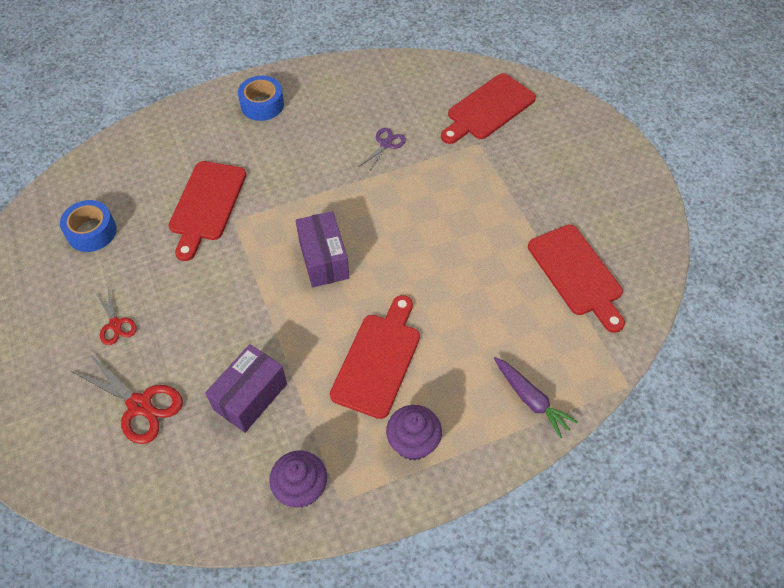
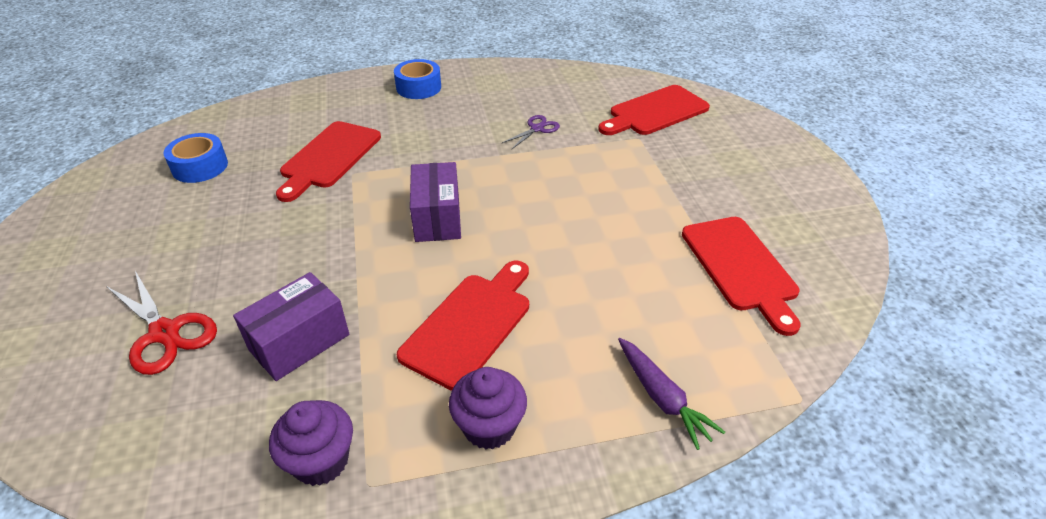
camera: 10 degrees right, 15 degrees down
red scissors [95,287,137,345] -> none

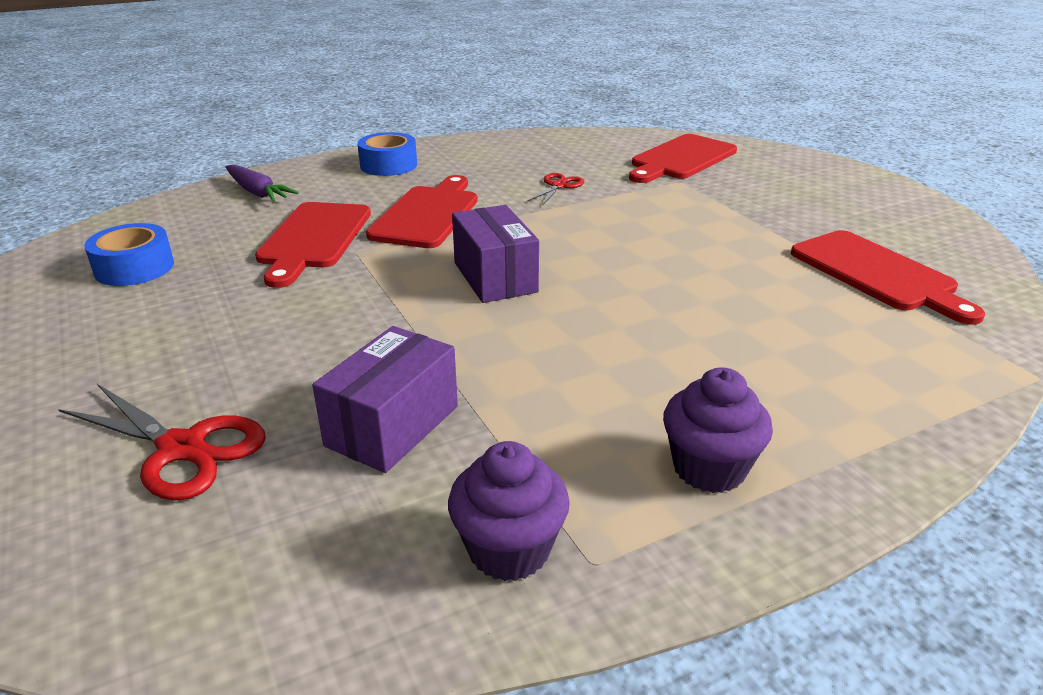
camera: 15 degrees left, 10 degrees down
red cutting board [397,261,529,391] -> red cutting board moved to [366,175,478,248]
purple scissors [502,115,560,149] -> red scissors [527,173,584,206]
purple carrot [618,338,725,450] -> purple carrot moved to [225,164,299,202]

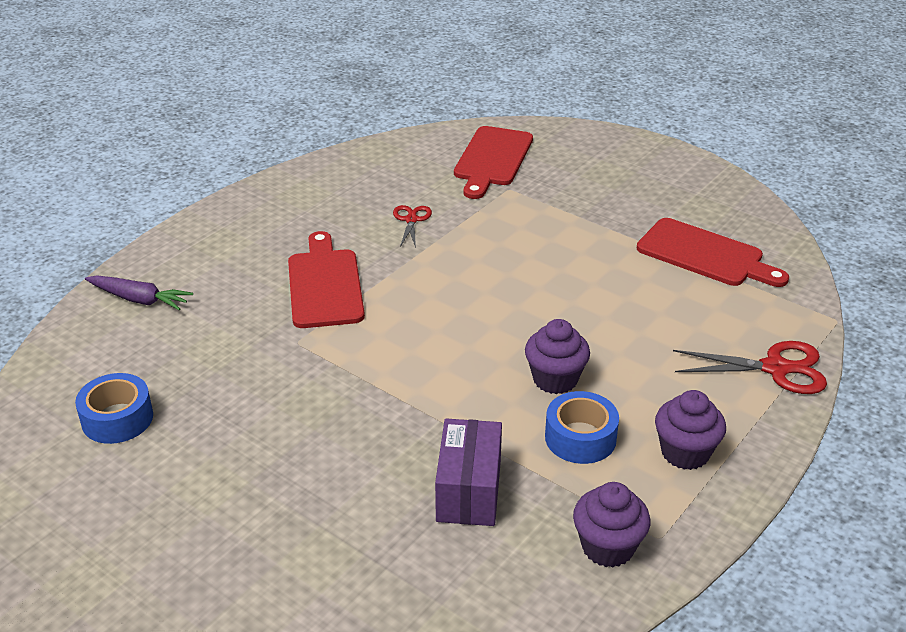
camera: 25 degrees left, 5 degrees up
red scissors [58,384,266,501] -> red scissors moved to [673,341,827,394]
red cutting board [255,202,371,288] -> none
blue tape [358,132,417,176] -> blue tape moved to [545,391,619,464]
purple box [452,205,539,303] -> none
none -> purple cupcake [525,319,590,394]

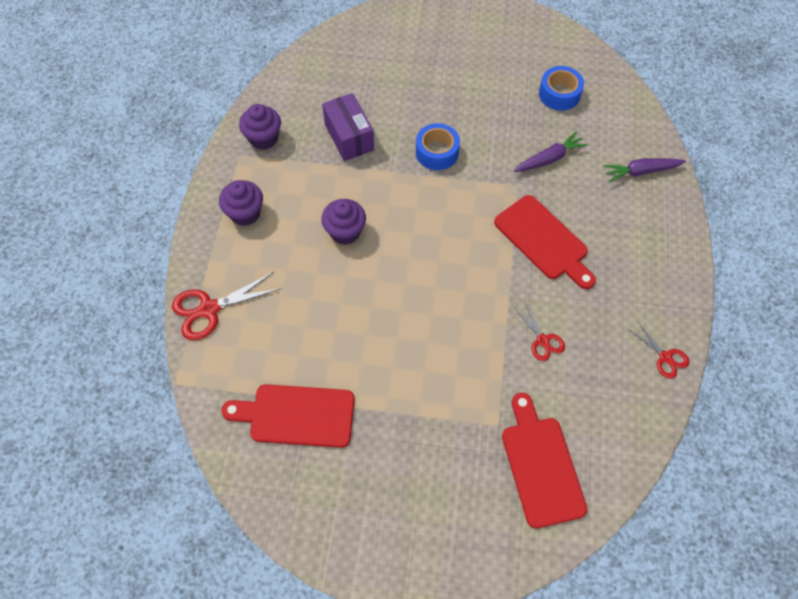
camera: 150 degrees right, 25 degrees up
blue tape [545,391,619,464] -> blue tape moved to [416,123,460,170]
none -> purple carrot [514,131,588,172]
none -> red scissors [628,322,689,379]

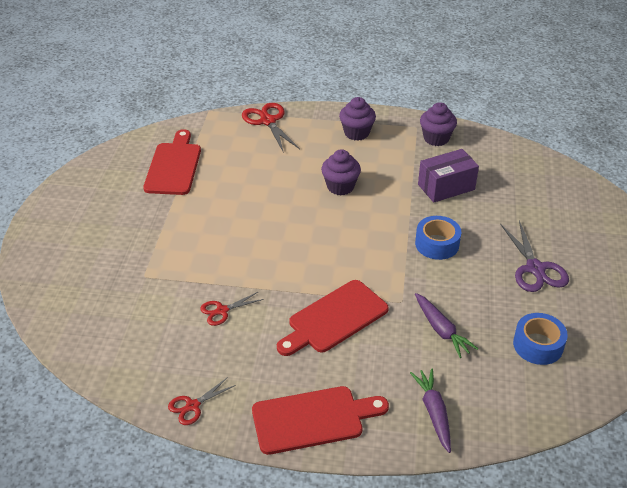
camera: 90 degrees right, 20 degrees down
red cutting board [502,393,588,528] -> red cutting board moved to [252,386,389,455]
none -> purple scissors [500,220,569,292]

